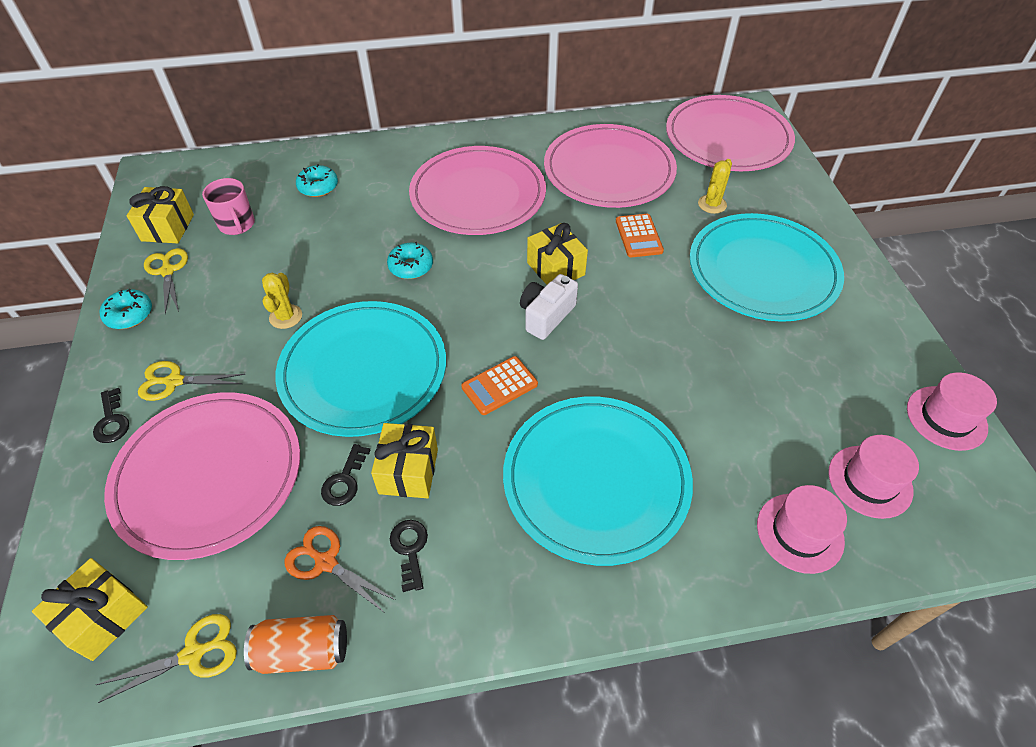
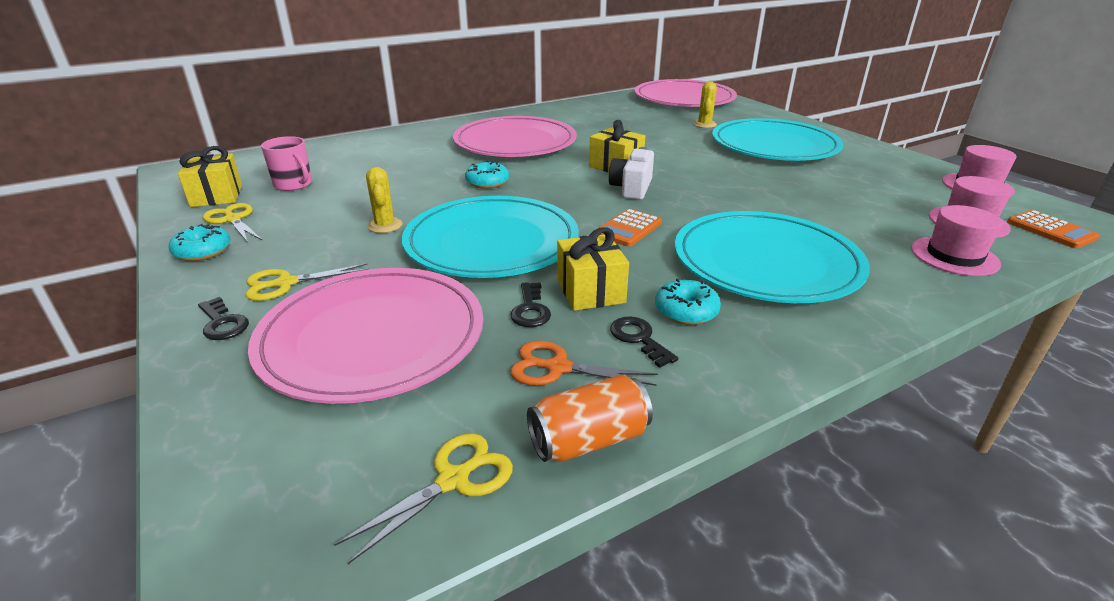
camera: 20 degrees left, 20 degrees down
yellow gift [32,558,148,661] -> none
turquoise donut [296,164,338,197] -> turquoise donut moved to [655,279,721,325]
pink plate [544,124,677,208] -> none
orange calculator [616,214,664,258] -> orange calculator moved to [1007,210,1100,248]

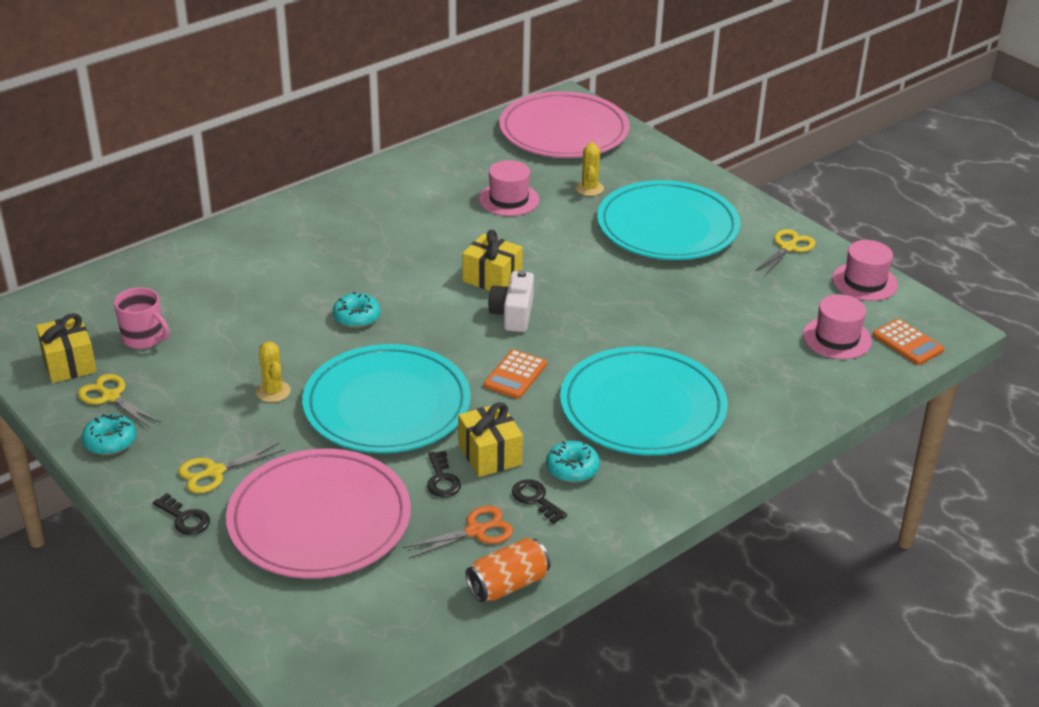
camera: 10 degrees left, 5 degrees up
yellow scissors [334,433,513,564] -> yellow scissors moved to [754,229,815,276]
pink plate [453,116,577,157] -> none
orange scissors [510,341,658,386] -> orange scissors turned 150 degrees clockwise [403,506,513,559]
pink hat [911,205,1003,276] -> pink hat moved to [479,160,539,216]

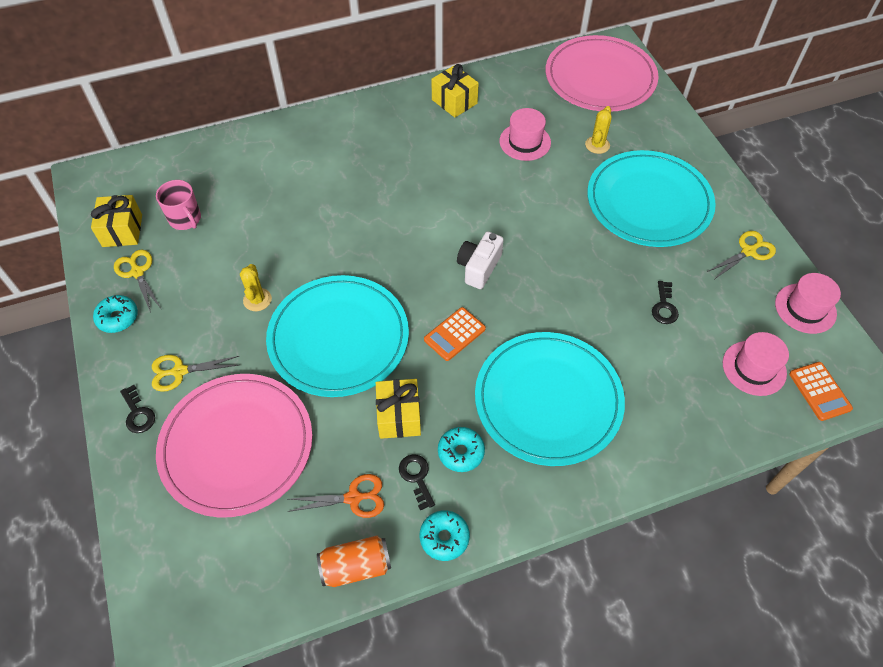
camera: 20 degrees right, 20 degrees up
turquoise donut [333,292,380,328] -> turquoise donut moved to [420,510,470,561]
black key [427,451,461,497] -> black key moved to [652,281,679,324]
yellow gift [462,230,523,291] -> yellow gift moved to [431,64,479,118]

